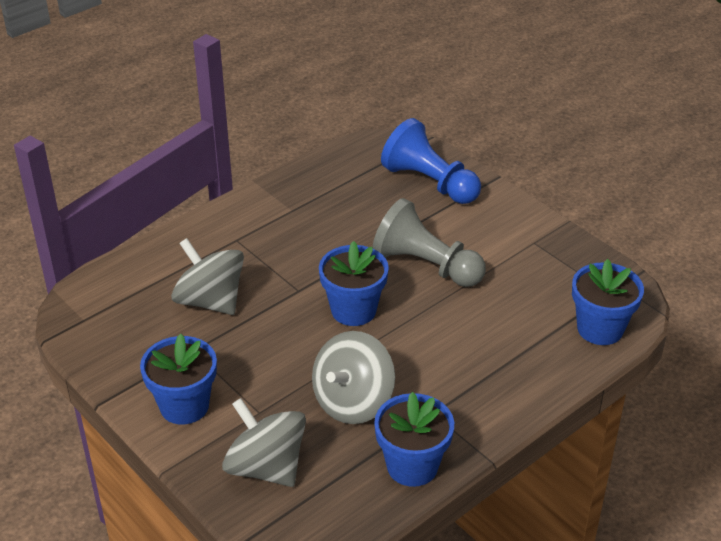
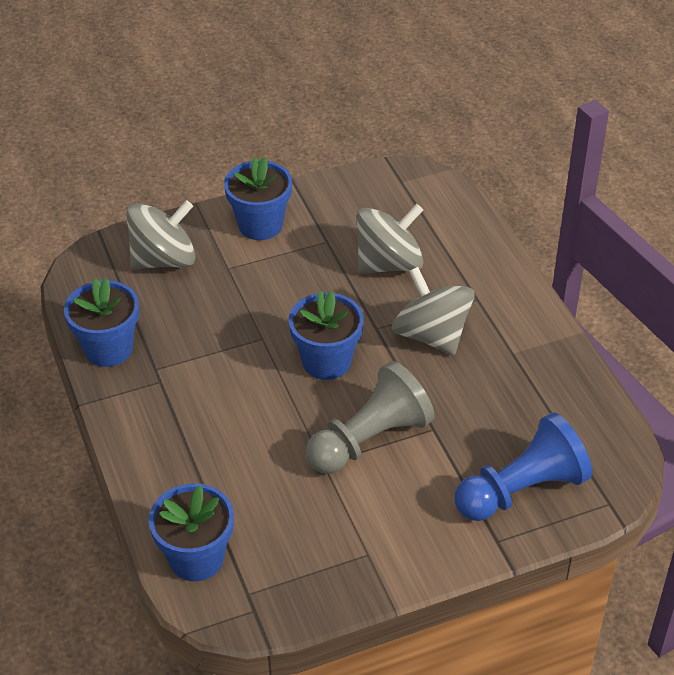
camera: 110 degrees right, 5 degrees up
grey spinning top [312,331,395,424] -> grey spinning top moved to [392,267,475,355]

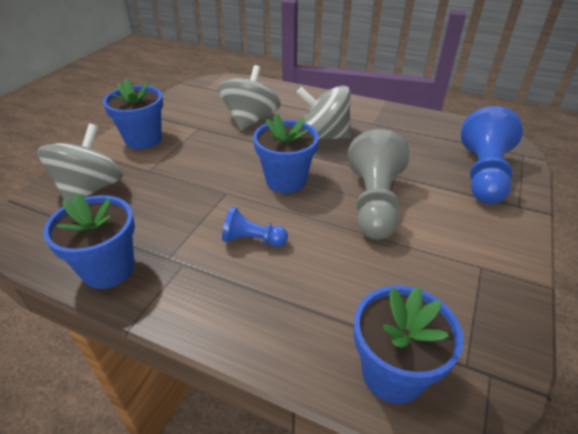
camera: 45 degrees left, 5 degrees down
none -> blue pawn [222,207,288,247]

